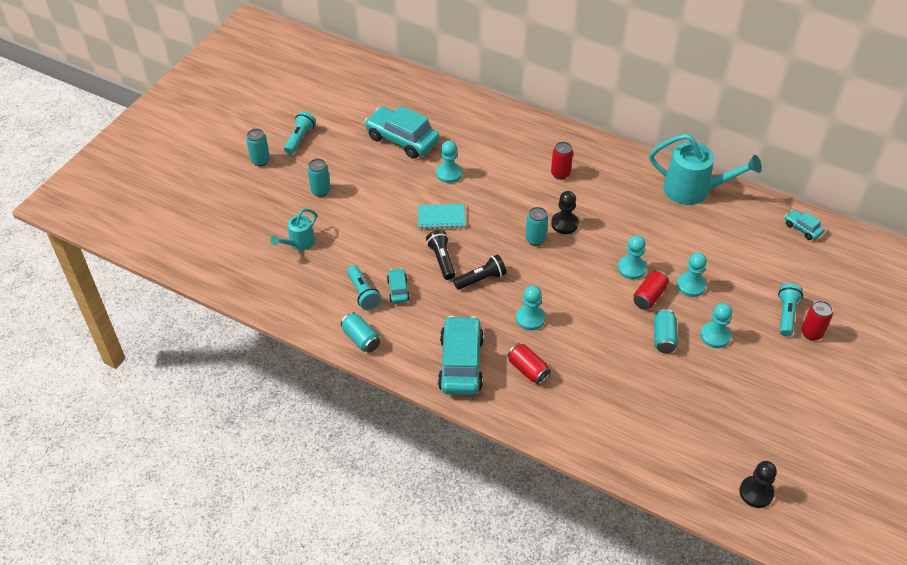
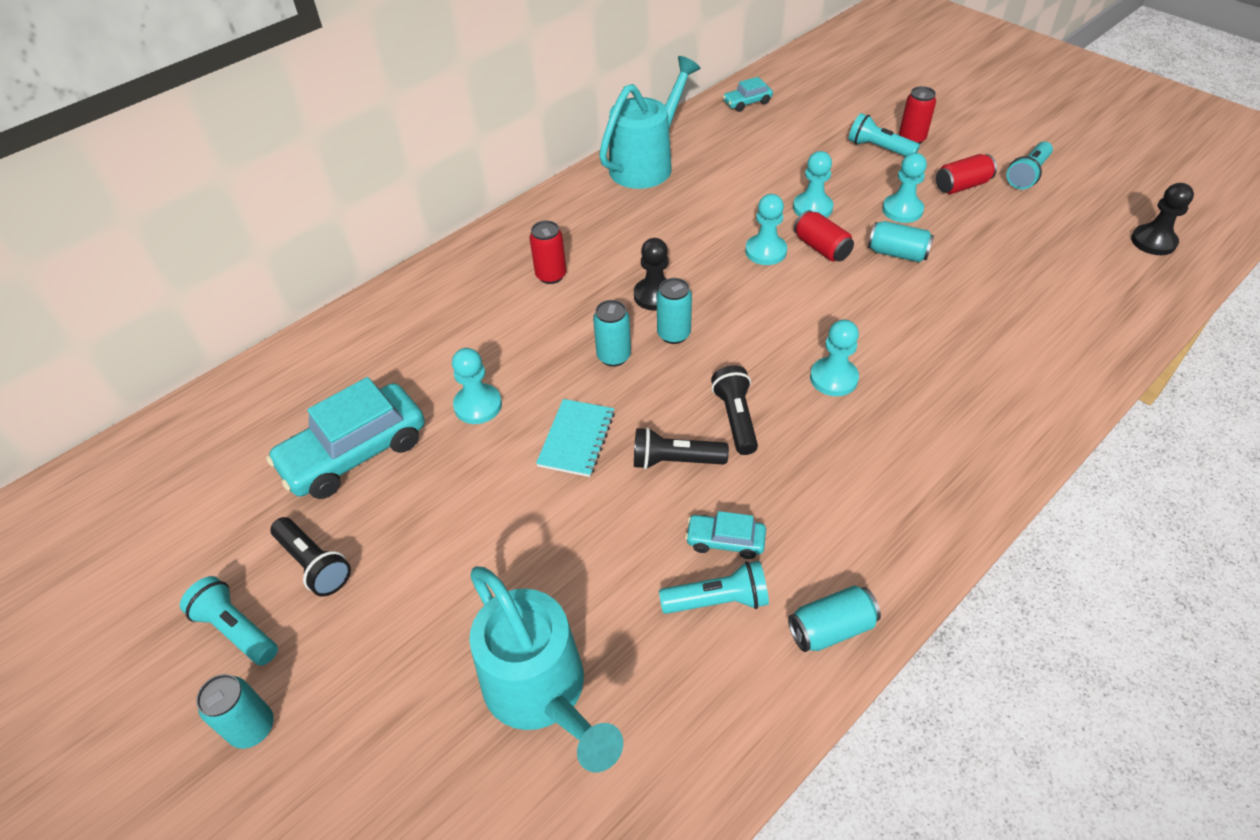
camera: 70 degrees left, 0 degrees up
turquoise watering can [271,209,317,250] -> turquoise watering can [469,566,623,772], size x1.82
turquoise can [307,159,331,197] -> turquoise can moved to [593,300,631,367]
turquoise car [438,316,484,395] -> none
red can [508,343,551,384] -> red can moved to [936,154,997,194]
none -> black flashlight [270,517,351,597]
none -> turquoise flashlight [1006,141,1053,189]

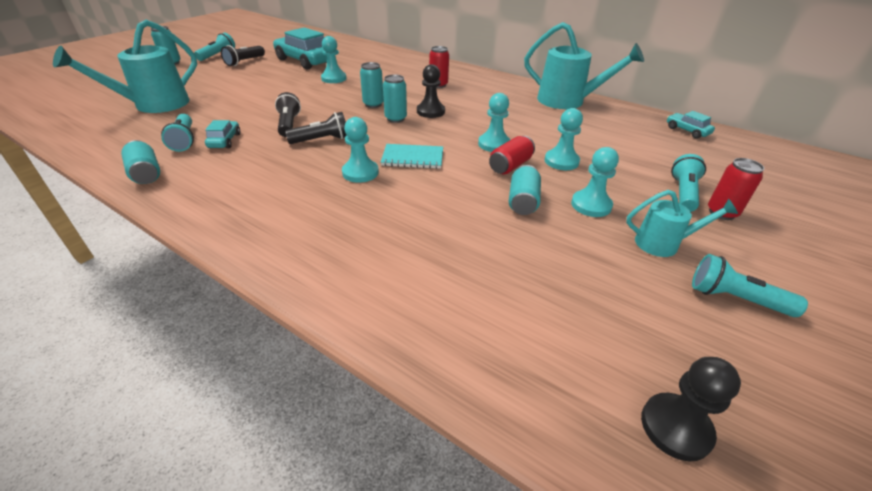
camera: 75 degrees right, 10 degrees down
turquoise notebook [536,399,615,477] -> turquoise notebook moved to [381,144,443,169]
red can [936,154,997,194] -> turquoise watering can [626,190,738,257]

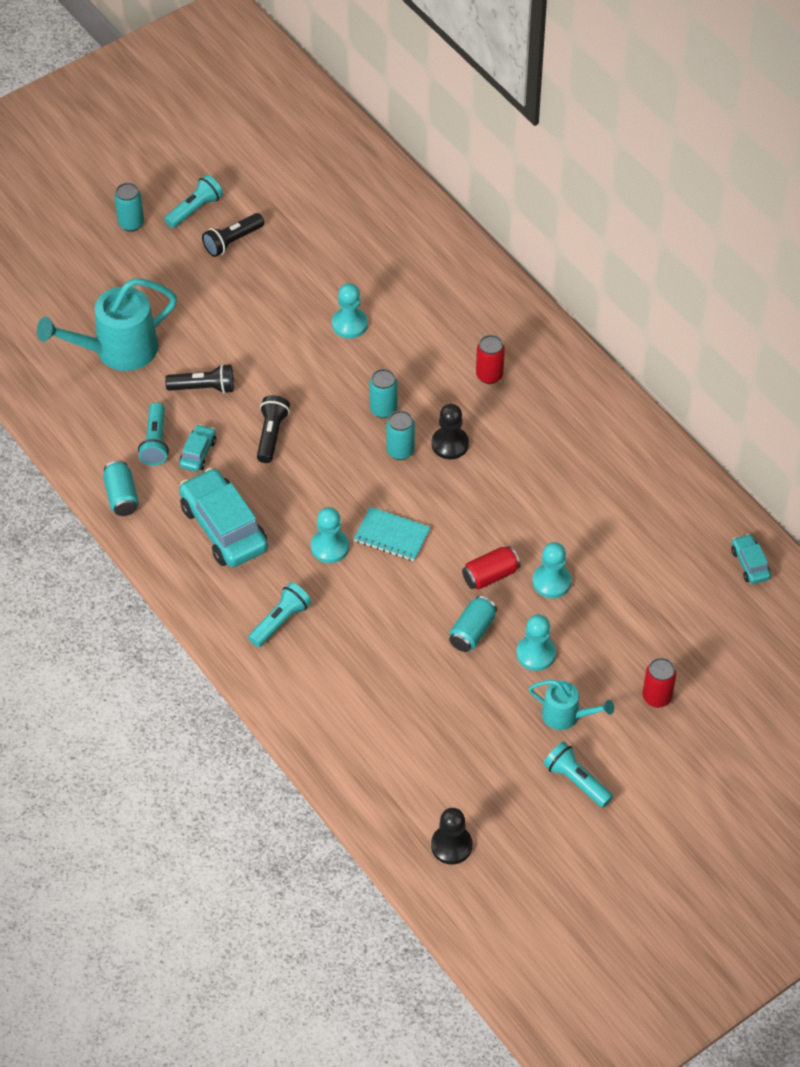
camera: 20 degrees right, 15 degrees up
turquoise car [273,28,327,70] -> turquoise car moved to [179,468,268,567]
black flashlight [285,112,346,144] -> black flashlight moved to [165,364,234,394]
turquoise pawn [478,93,510,152] -> none
turquoise watering can [524,22,644,109] -> none
turquoise flashlight [671,154,706,212] -> turquoise flashlight moved to [248,582,311,647]

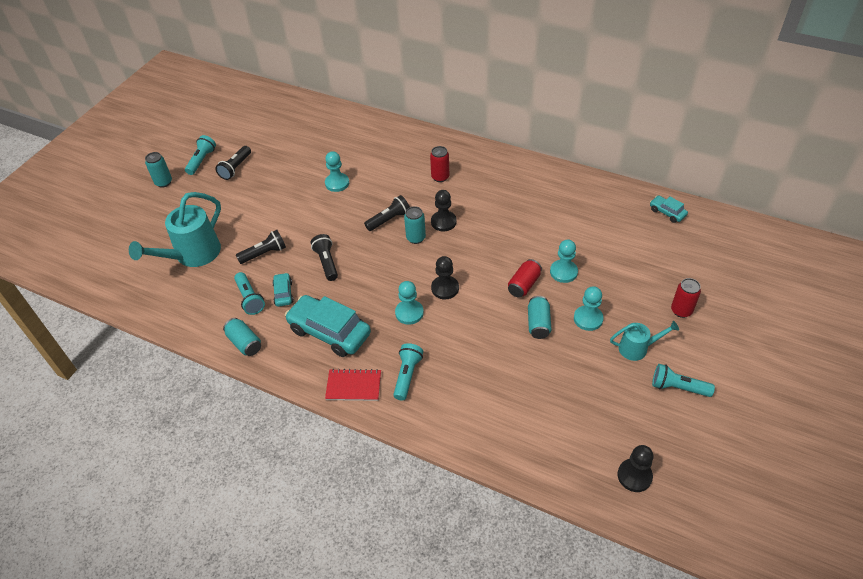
camera: 25 degrees left, 5 degrees down
turquoise notebook [354,507,431,561] -> black pawn [431,256,459,299]
turquoise can [369,369,397,418] -> black flashlight [364,195,410,231]
none -> red notebook [325,369,381,401]

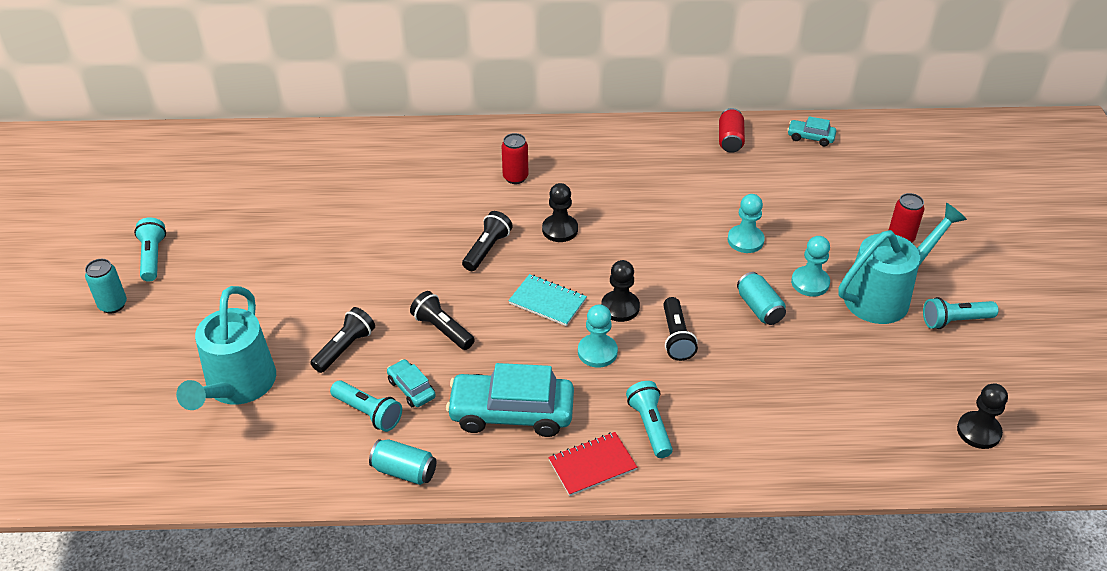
camera: 30 degrees left, 5 degrees down
black flashlight [215,146,251,180] -> black flashlight moved to [663,297,698,361]
turquoise pawn [325,151,349,192] -> none
turquoise can [404,206,426,244] -> none
red can [508,259,542,297] -> red can moved to [719,108,745,153]
turquoise watering can [610,321,679,361] -> turquoise watering can [838,203,967,324], size x1.82
none -> turquoise notebook [508,274,587,326]

